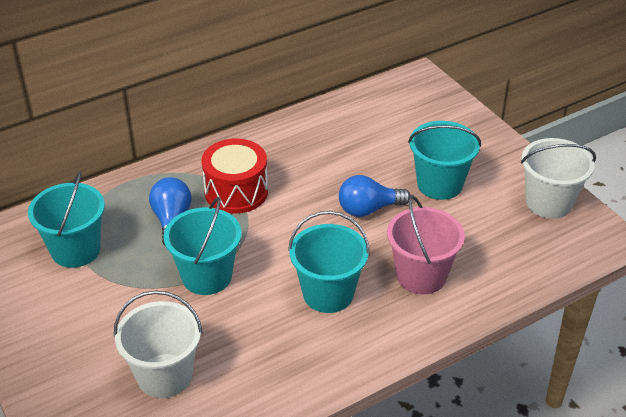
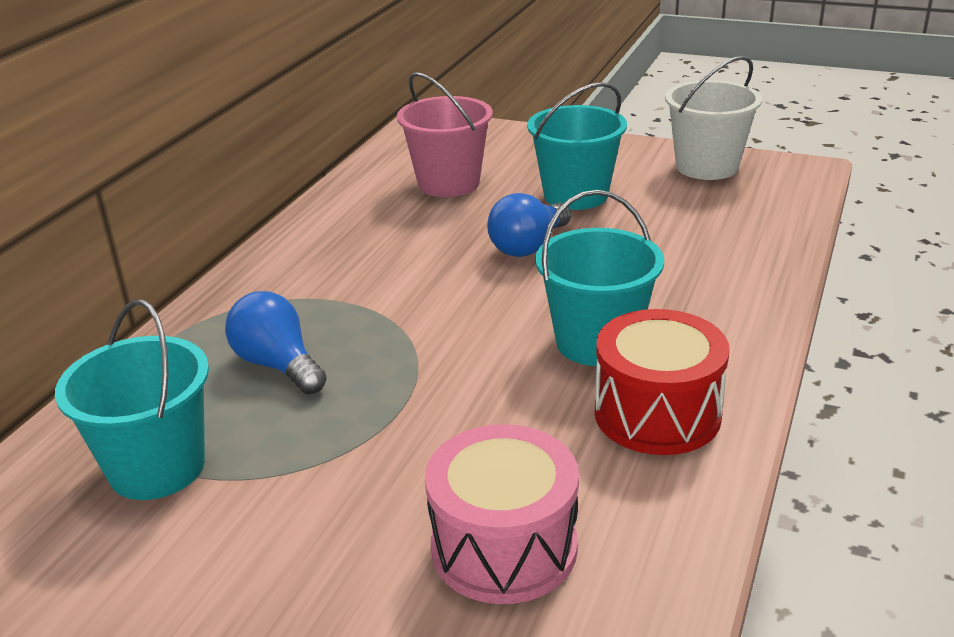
camera: 35 degrees left, 10 degrees down
white bucket [114,290,203,398] -> pink drum [425,424,579,604]
turquoise bucket [164,197,242,295] -> none
red drum [201,139,268,214] -> red drum moved to [595,309,730,455]
pink bucket [387,195,465,295] -> pink bucket moved to [397,72,493,197]

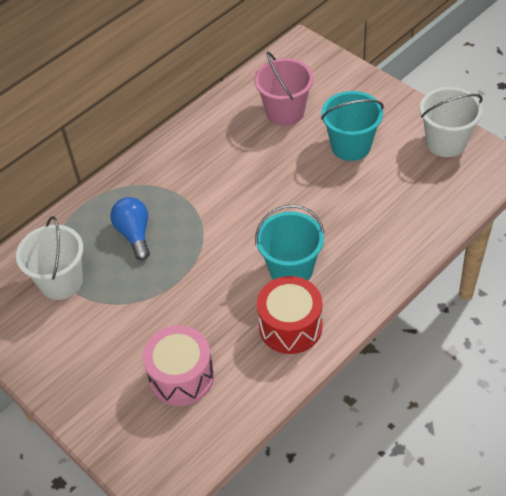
camera: 25 degrees right, 20 degrees up
turquoise bucket [55,300,209,500] -> white bucket [16,216,83,300]
blue light bulb [487,193,571,257] -> none

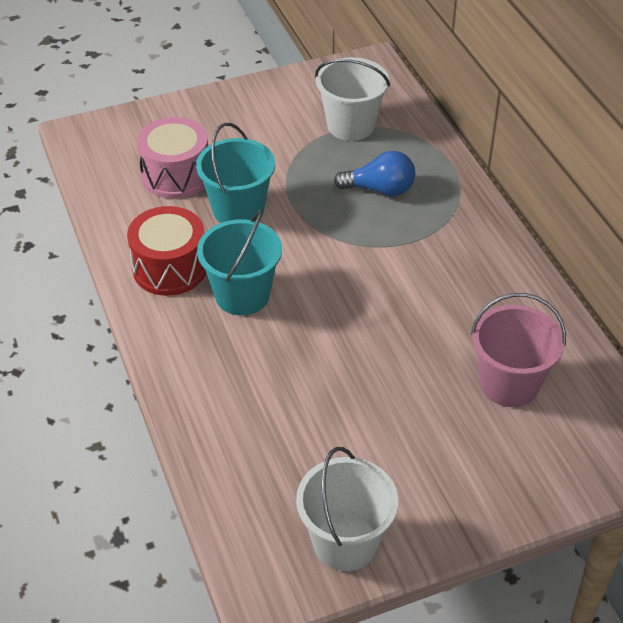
camera: 110 degrees right, 5 degrees down
turquoise bucket [321,91,384,161] -> turquoise bucket moved to [196,123,275,223]

